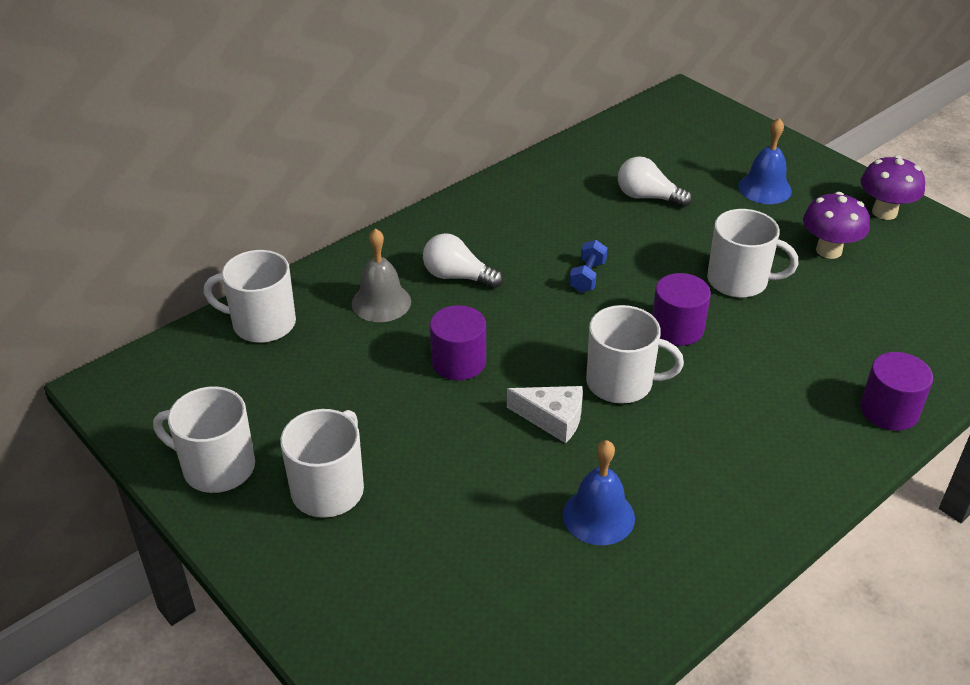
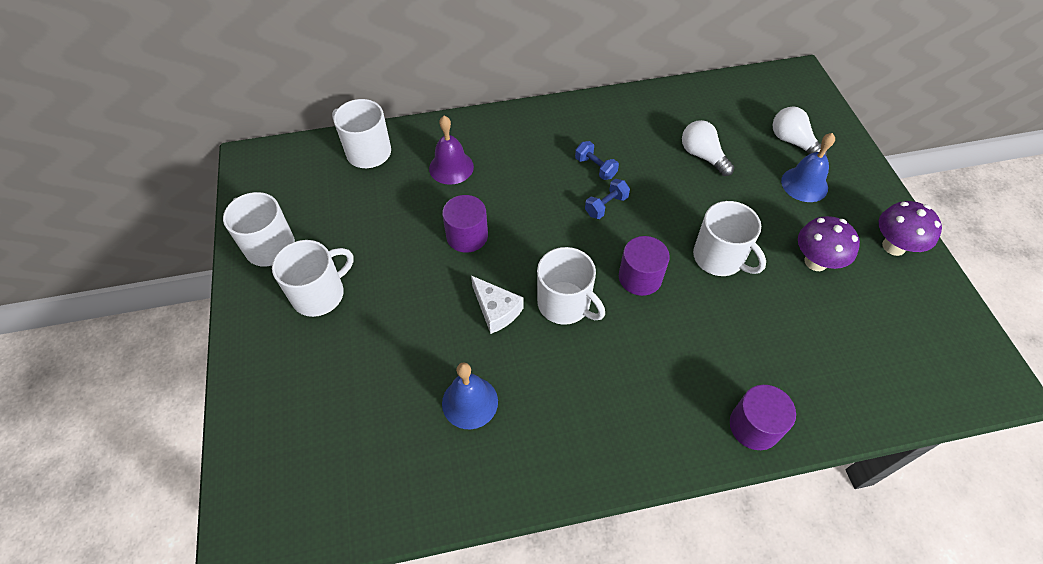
camera: 30 degrees right, 15 degrees up
grey bell [352,228,411,322] -> purple bell [429,116,474,185]
white light bulb [423,233,503,289] -> white light bulb moved to [773,107,827,156]
none -> blue dumbbell [575,141,619,180]

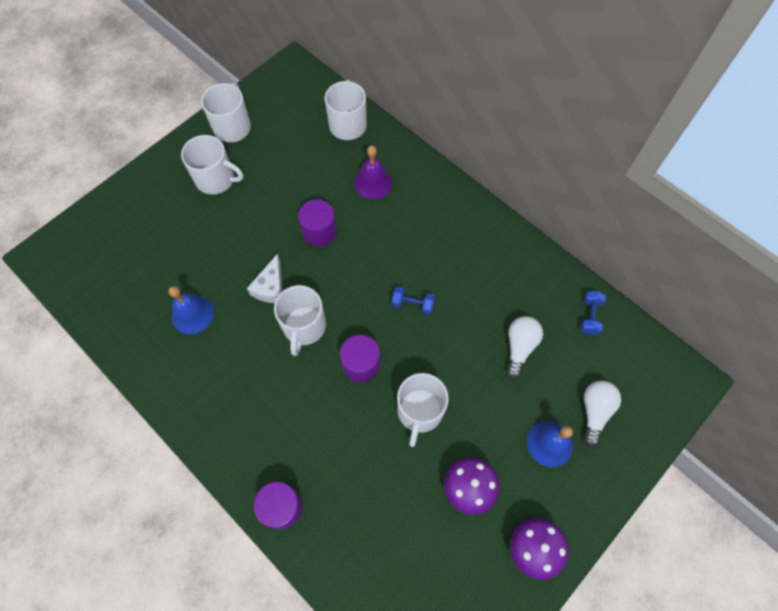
camera: 55 degrees right, 10 degrees up
blue dumbbell [575,141,619,180] -> blue dumbbell moved to [581,291,606,335]

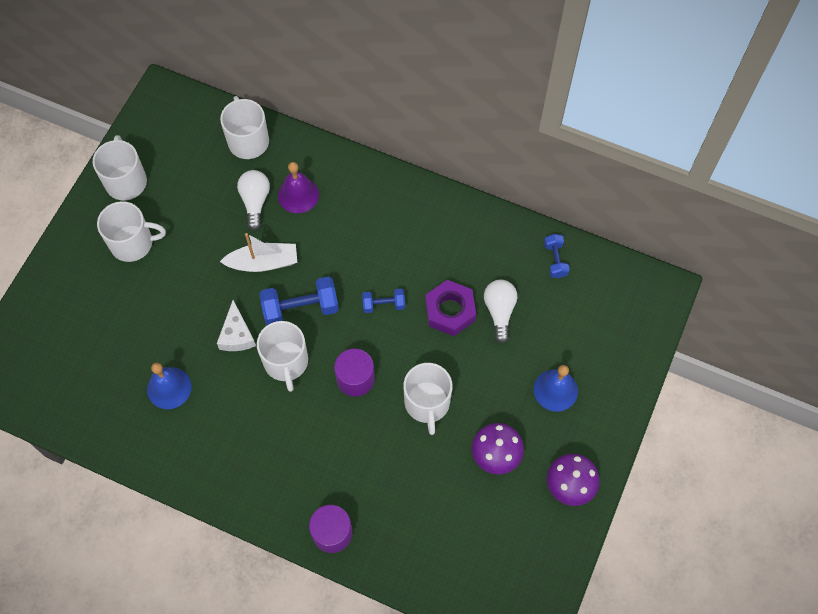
camera: 20 degrees left, 0 degrees up
purple cylinder [298,199,337,246] -> white boat [220,233,297,272]
white light bulb [584,381,621,447] -> white light bulb moved to [237,170,270,231]
none -> blue dumbbell [259,276,339,325]
none -> purple nut [425,280,476,336]

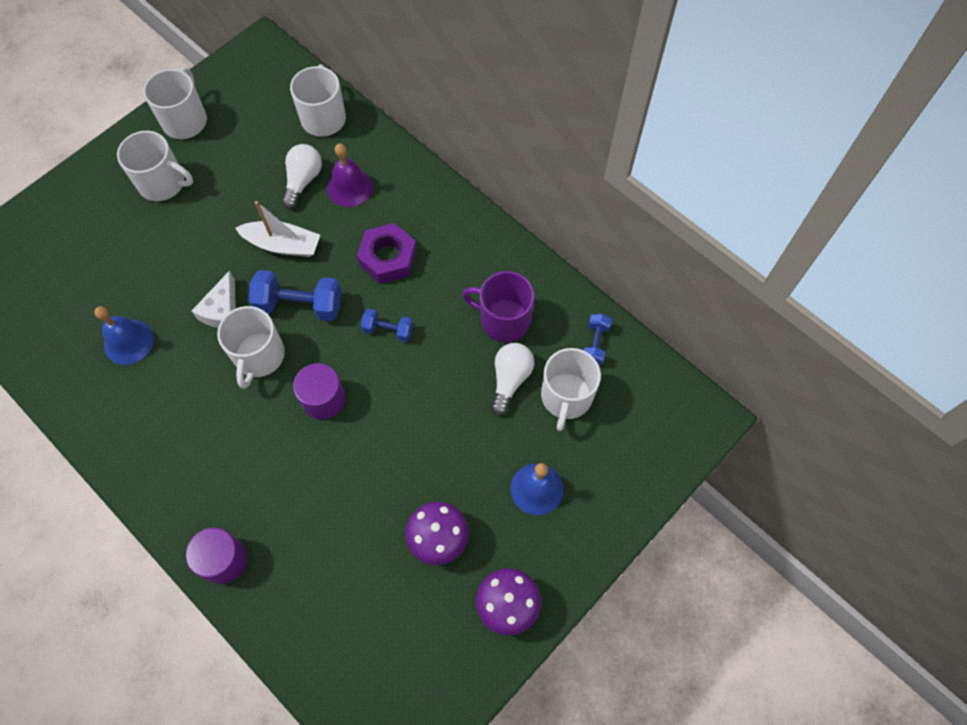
camera: 20 degrees right, 0 degrees up
white mug [403,363,452,435] -> white mug moved to [541,348,601,431]
purple nut [425,280,476,336] -> purple nut moved to [357,223,417,284]
none -> purple mug [462,271,535,342]

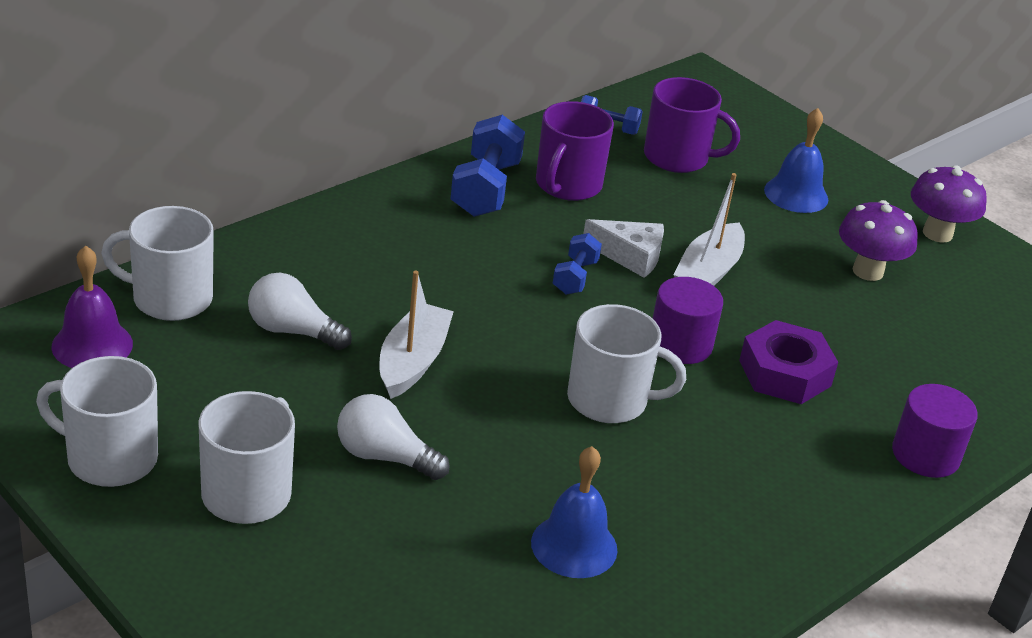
camera: 90 degrees left, 30 degrees down
white cheese [192,270,236,328] -> white cheese moved to [583,219,664,278]
blue dumbbell [248,270,341,321] -> blue dumbbell moved to [450,115,525,217]
purple bell [327,143,373,207] -> purple bell moved to [51,245,133,368]
purple nut [357,223,417,284] -> purple nut moved to [739,320,838,404]
white light bulb [491,343,534,415] -> white light bulb moved to [337,394,450,480]
white mug [541,348,601,431] -> purple mug [644,77,740,173]
none -> white boat [673,173,745,286]

